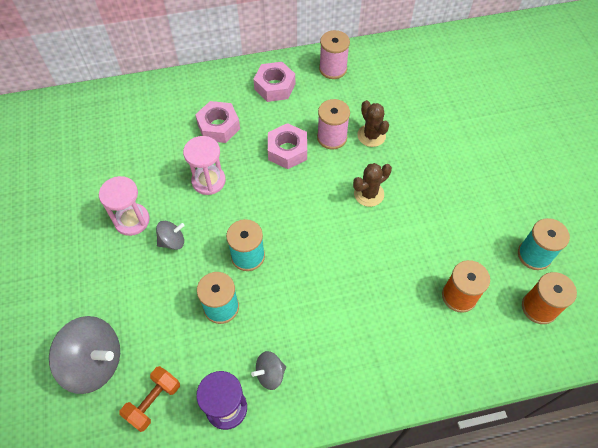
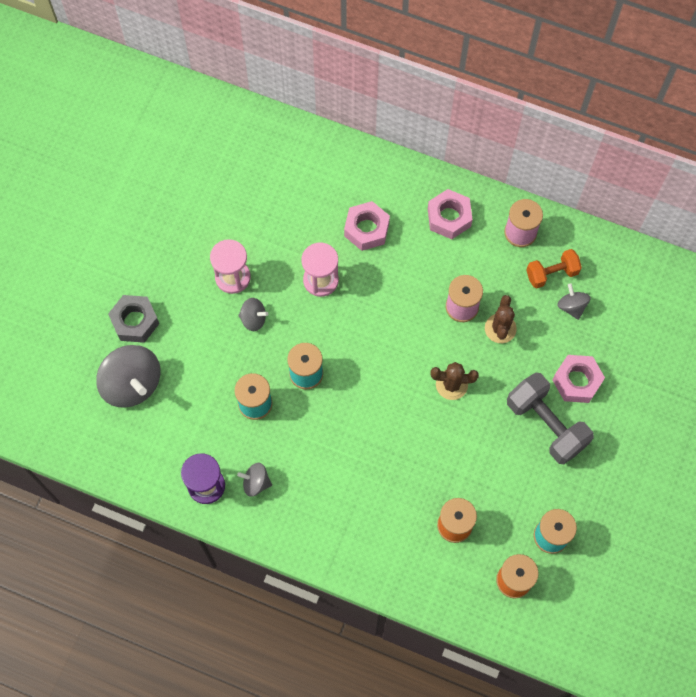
camera: 35 degrees right, 10 degrees up
orange dumbbell [119,366,180,432] -> orange dumbbell moved to [526,249,582,289]
pink nut [268,123,307,169] -> pink nut moved to [552,355,605,403]
none -> grey nut [108,295,159,343]
none -> grey dumbbell [507,373,594,464]
none -> grey spinning top [557,283,591,320]

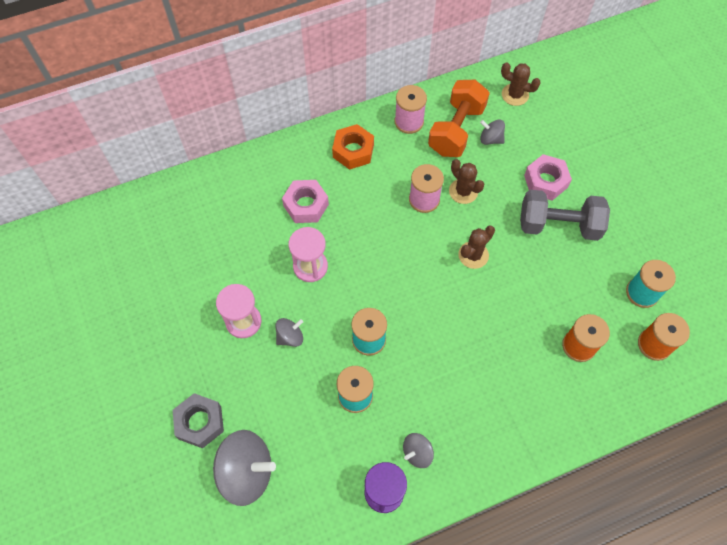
camera: 45 degrees left, 5 degrees down
pink nut [428,189,473,239] -> orange nut [332,124,374,170]
orange dumbbell [526,249,582,289] -> orange dumbbell [428,80,490,157], size x1.66
none -> brown cactus [501,62,541,106]

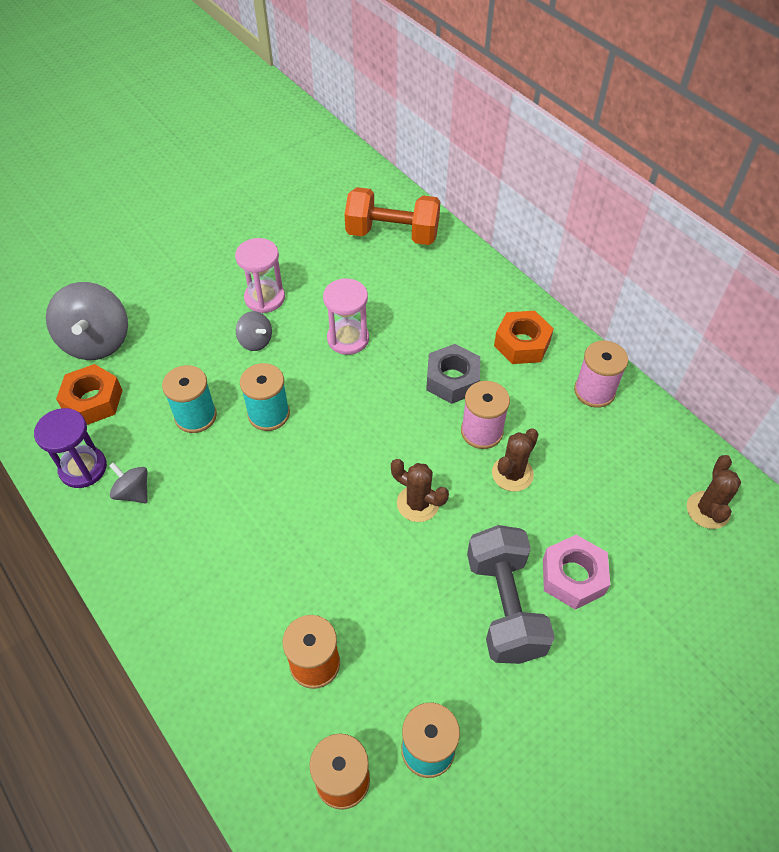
camera: 75 degrees right, 10 degrees down
grey nut [173,393,224,448] -> grey nut moved to [426,344,480,404]
pink nut [282,180,329,223] -> none
orange dumbbell [428,80,490,157] -> orange dumbbell moved to [344,187,440,245]
grey spinning top [480,120,505,145] -> none
none -> orange nut [56,364,123,425]

